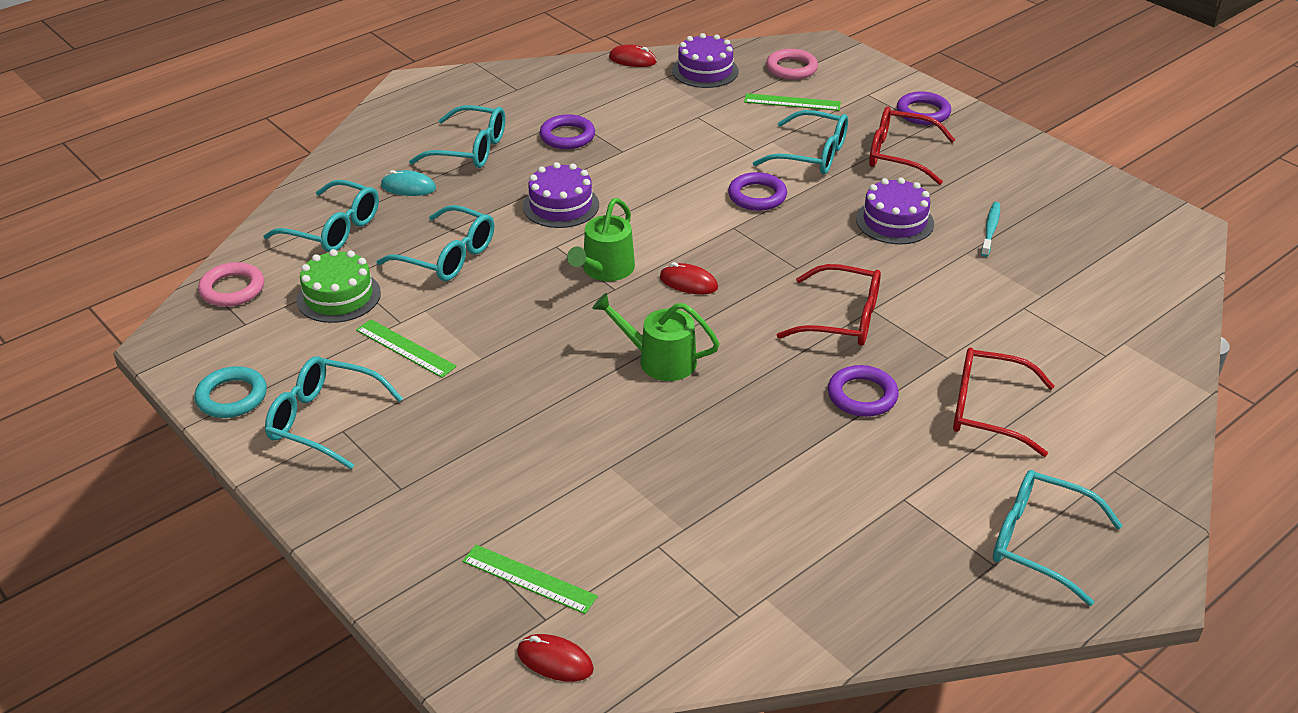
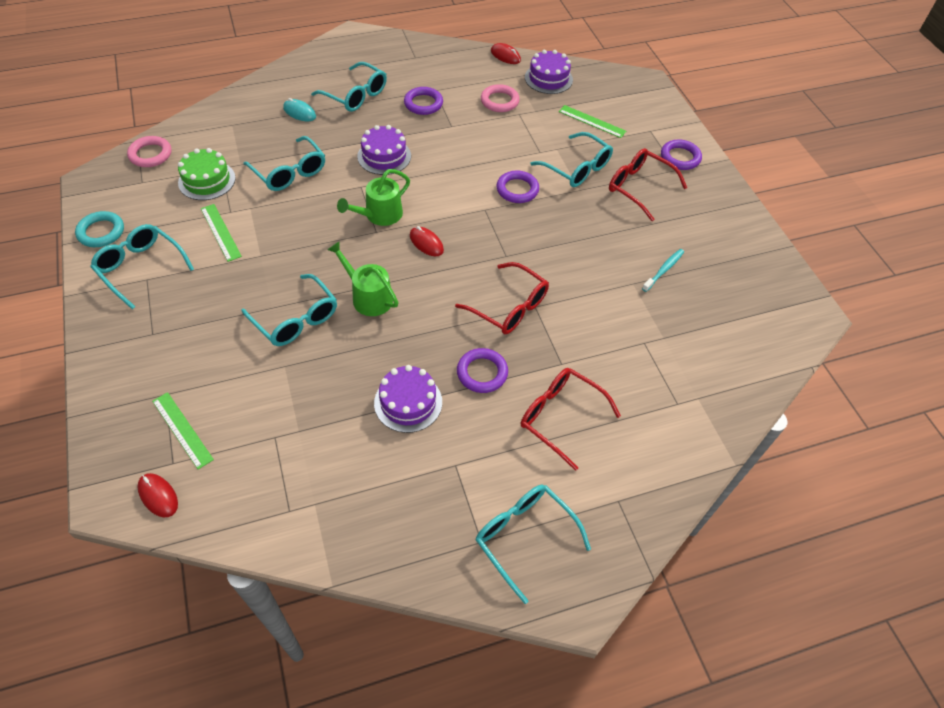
camera: 20 degrees right, 15 degrees up
turquoise glasses [263,180,379,252] -> turquoise glasses moved to [241,274,337,346]
pink ring [766,49,818,80] -> pink ring moved to [481,84,520,112]
purple cake [856,178,934,244] -> purple cake moved to [374,365,442,433]

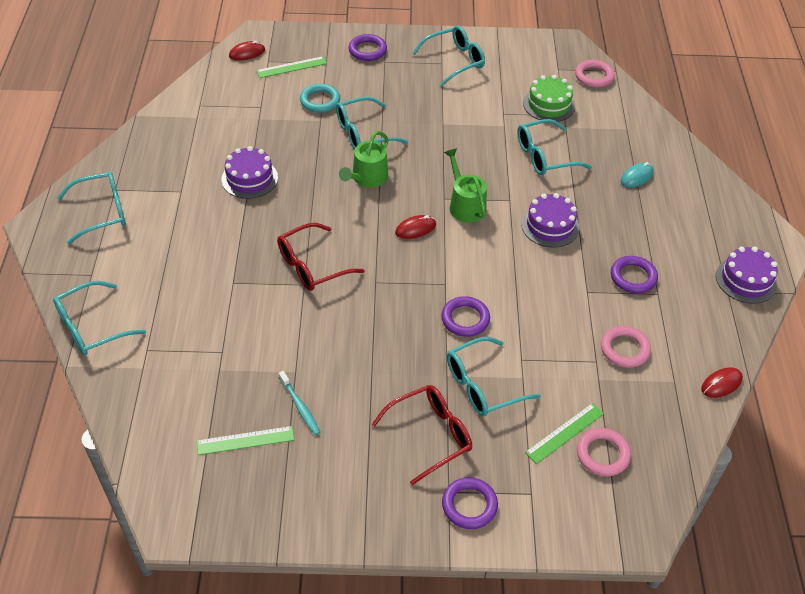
camera: 110 degrees right, 5 degrees down
turquoise ring [75,211,124,247] -> turquoise ring moved to [300,83,340,113]
green ruler [201,204,242,262] -> green ruler moved to [197,426,294,455]
turquoise glasses [311,62,387,112] -> turquoise glasses moved to [53,281,146,356]
green watering can [327,241,399,316] -> green watering can turned 150 degrees clockwise [339,131,388,188]
purple ring [457,348,508,393] -> purple ring moved to [348,34,387,61]
red glasses [521,368,621,471] -> none
purple cake [525,50,573,94] -> purple cake moved to [716,246,778,304]
none -> pink ring [577,428,631,476]

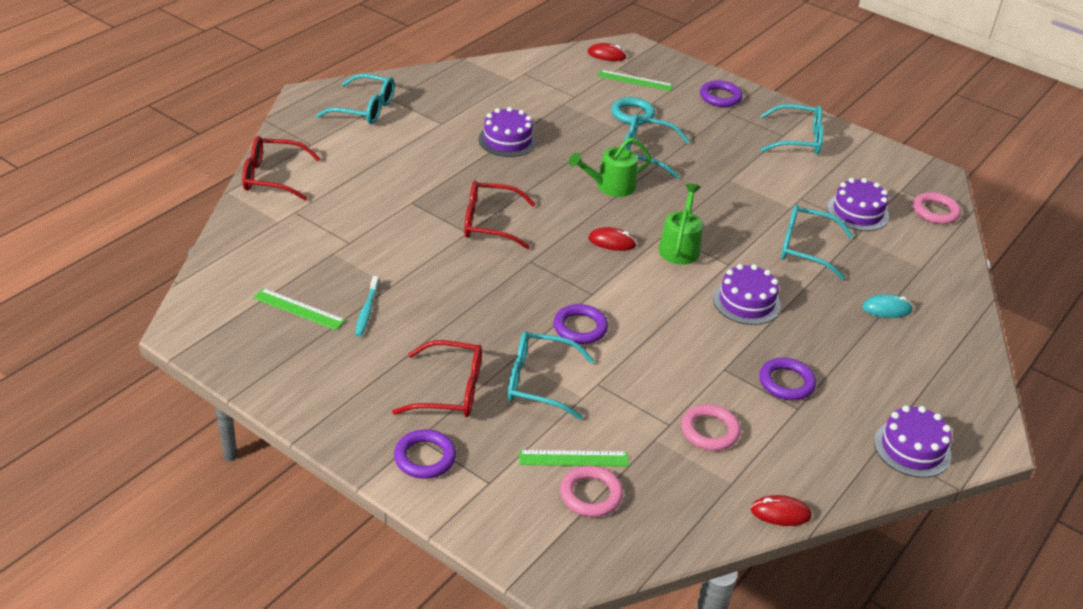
camera: 35 degrees right, 10 degrees down
turquoise glasses [53,281,146,356] -> red glasses [242,136,321,201]
green cake [523,75,575,122] -> purple cake [827,178,889,231]

